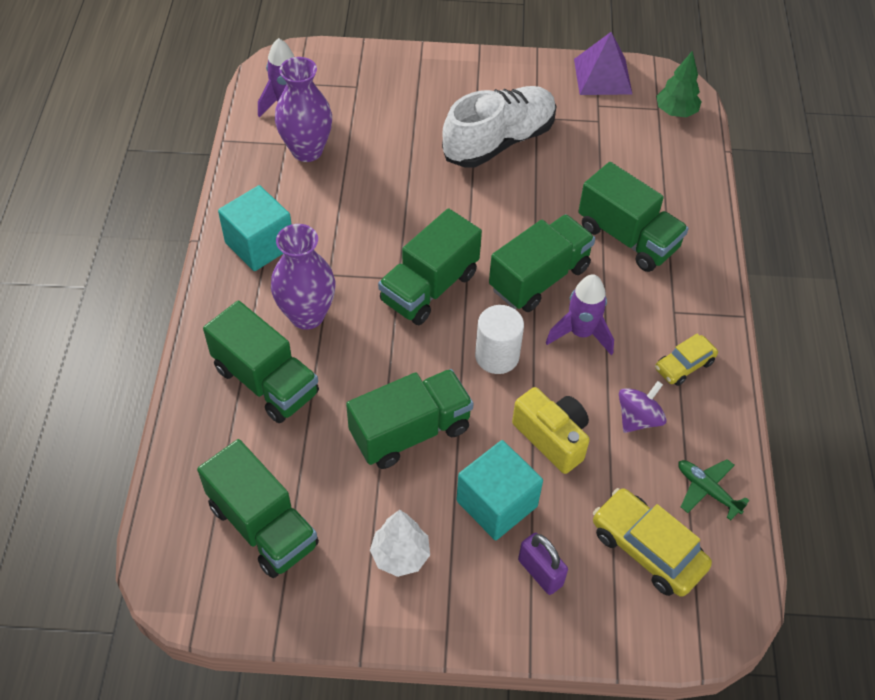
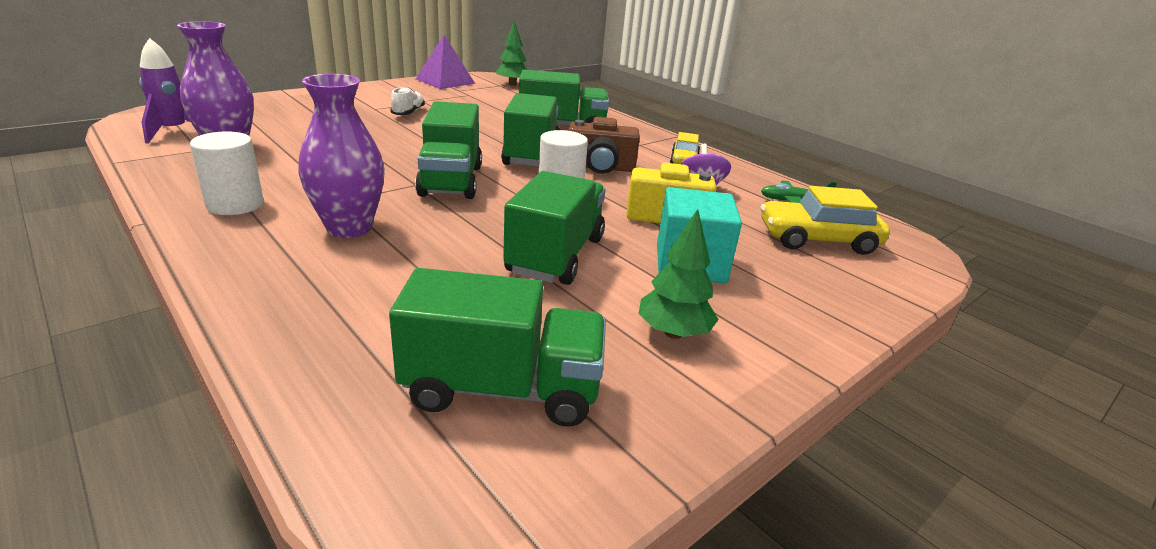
camera: 45 degrees left, 25 degrees down
green truck [203,301,319,423] -> none
turquoise cube [218,185,292,271] -> white cylinder [190,131,264,215]
white tree [370,510,430,577] -> green tree [638,209,719,339]
white shoe [442,86,557,168] -> white shoe [390,87,425,115], size x0.45
purple padlock [518,533,568,595] -> none
purple rocket [546,274,614,355] -> brown camera [569,117,640,174]

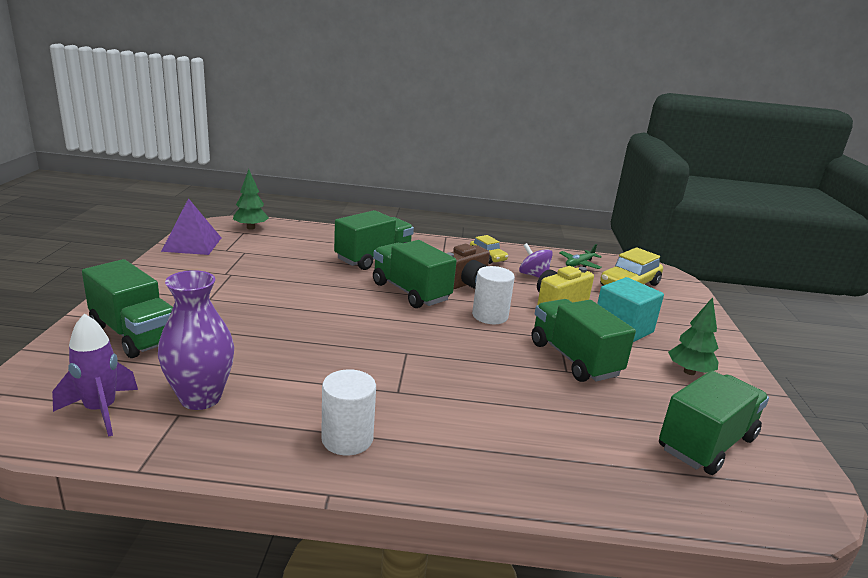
camera: 45 degrees left, 5 degrees down
purple vase [299,74,385,238] -> none
white shoe [390,87,425,115] -> none
green truck [415,101,482,199] -> green truck moved to [82,259,173,358]

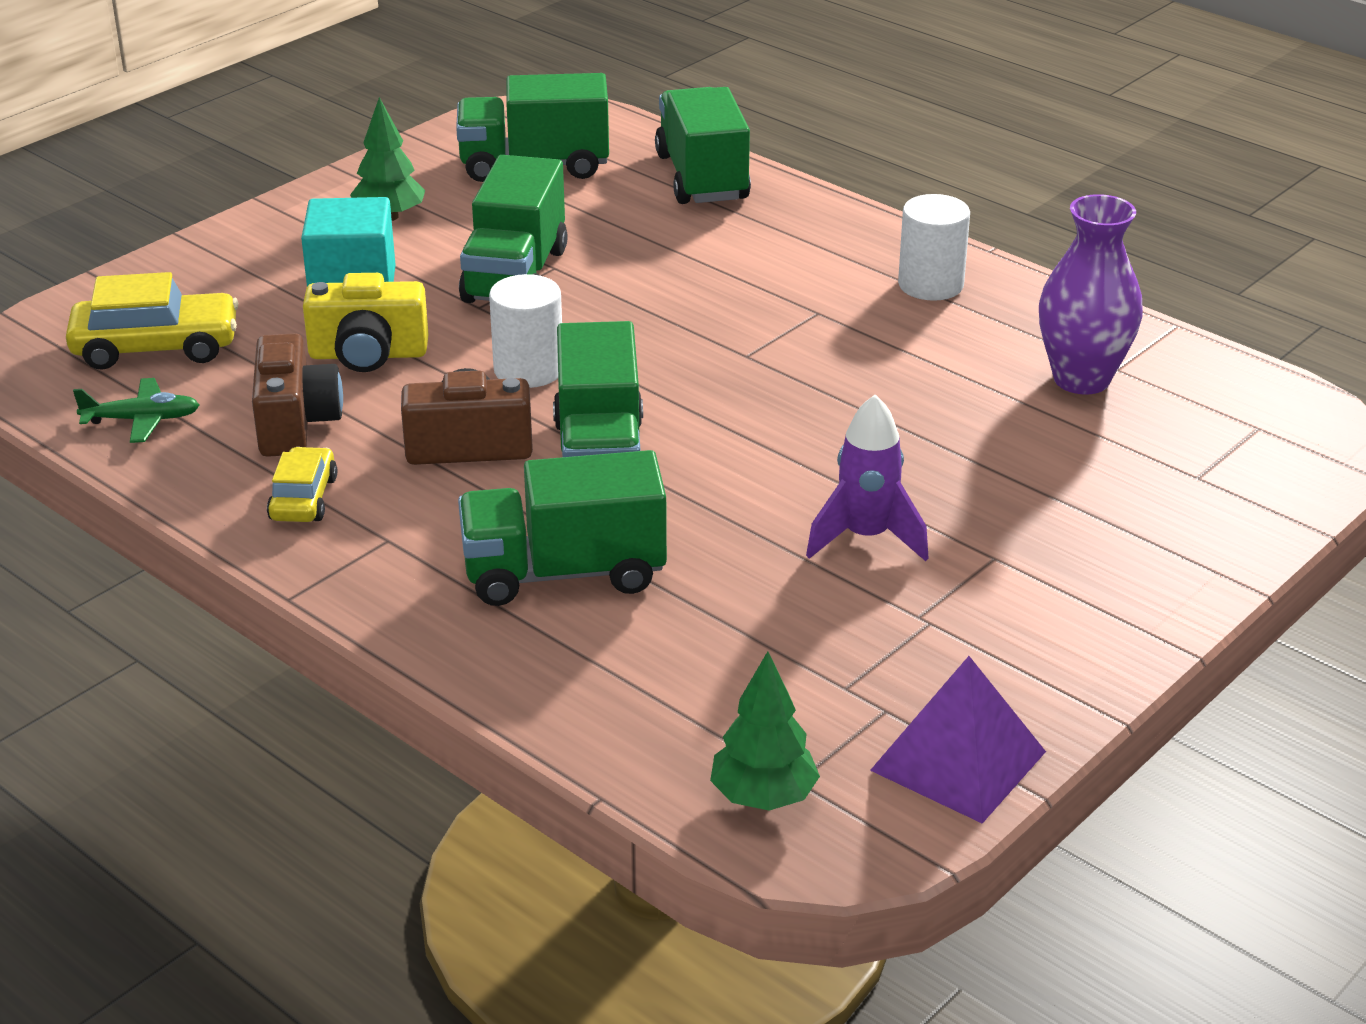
camera: 140 degrees left, 10 degrees up
purple rocket [52,314,138,437] -> purple rocket moved to [806,395,929,561]
green truck [82,259,173,358] -> green truck moved to [655,87,751,204]
purple spinning top [519,243,553,278] -> brown camera [252,333,343,457]

